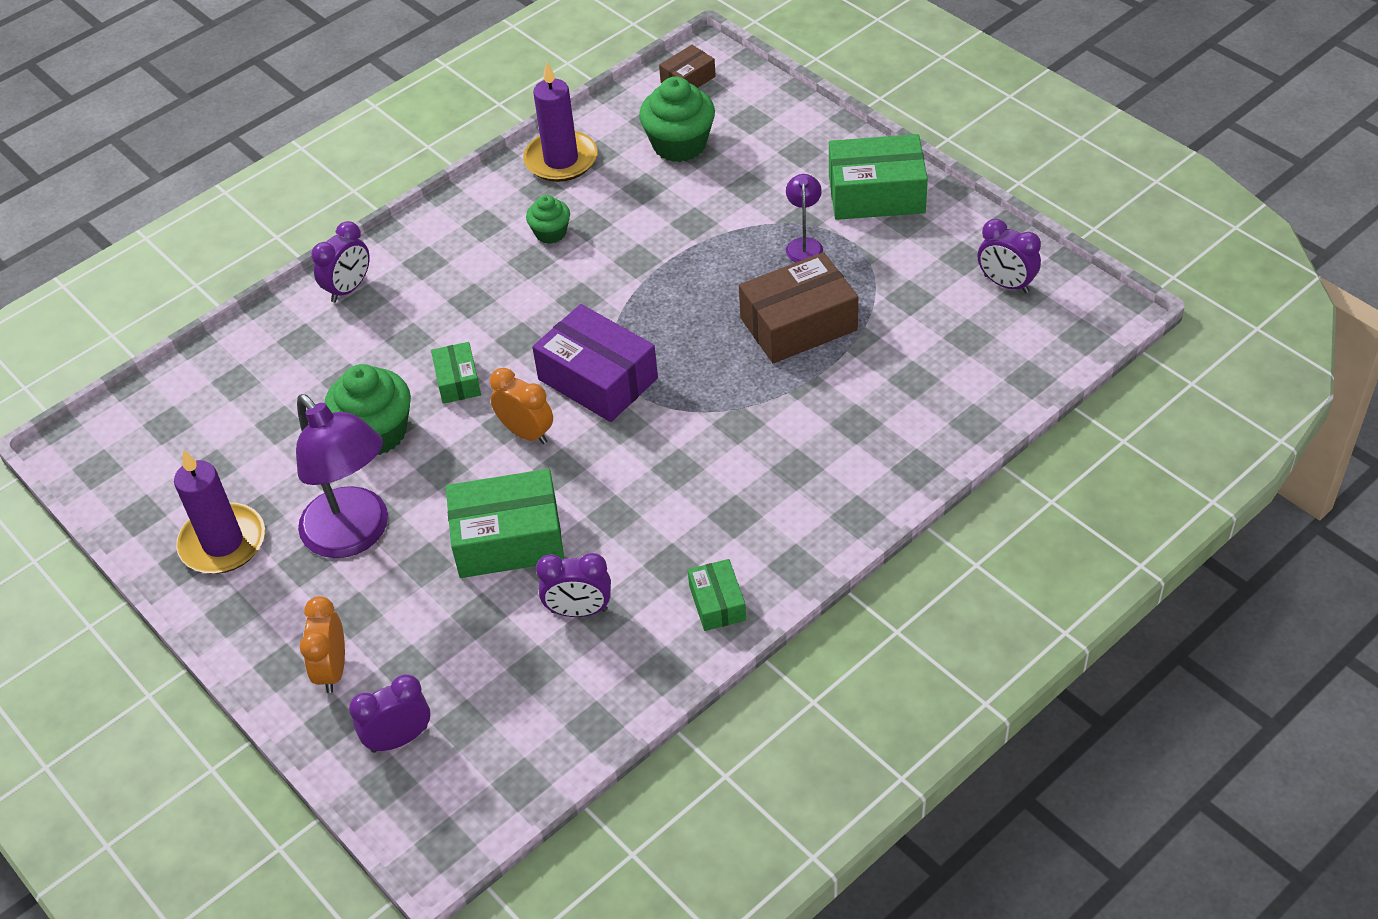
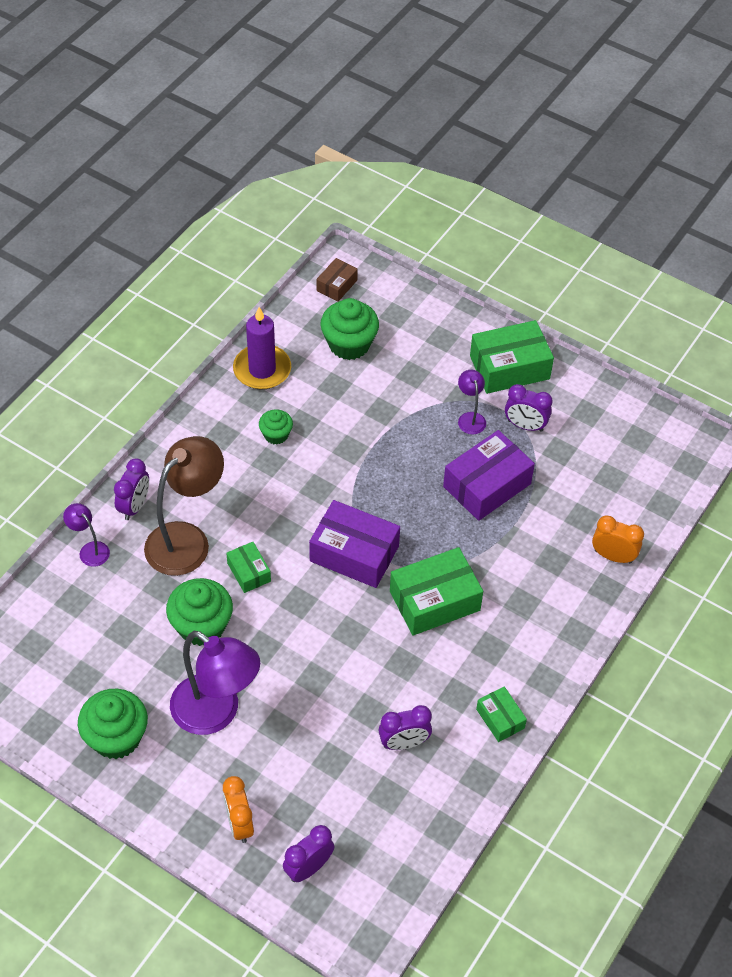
camera: 20 degrees left, 5 degrees up
purple candle [174,449,265,574] -> green cupcake [78,689,148,759]
green box [446,469,564,578] -> green box moved to [390,547,483,636]
orange clock [490,368,553,444] -> orange clock moved to [592,515,644,563]
brown box [739,252,858,363] -> purple box [443,430,535,521]
purple clock [978,219,1041,293] -> purple clock moved to [505,384,553,432]
none -> purple lamp [63,503,110,567]
none -> brown lamp [144,436,224,576]

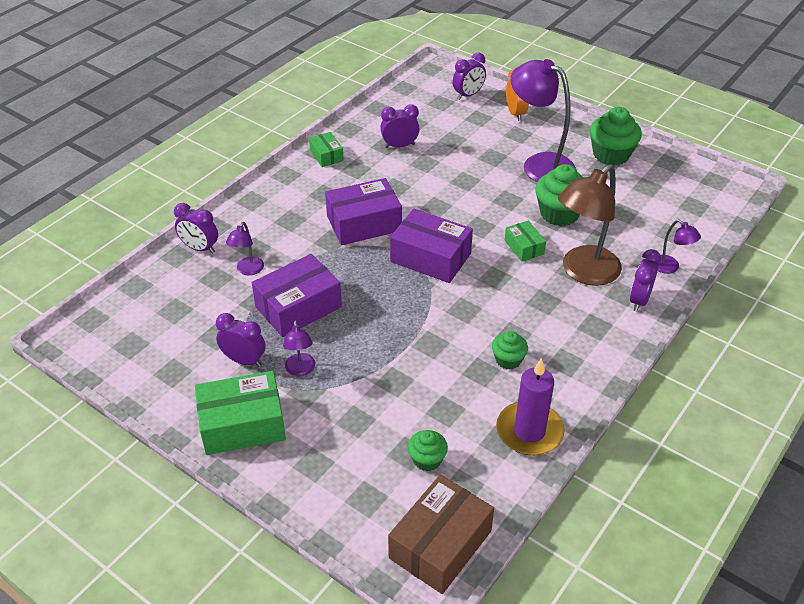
camera: 175 degrees left, 10 degrees down
brown box [316,258,358,302] -> brown box [388,475,494,594], size x1.87
green cupcake [320,298,379,360] -> green cupcake [408,430,448,471], size x0.56
green box [390,547,483,636] -> purple box [325,178,402,245]
orange clock [592,515,644,563] -> purple clock [174,203,218,254]
none -> purple lamp [226,222,264,275]

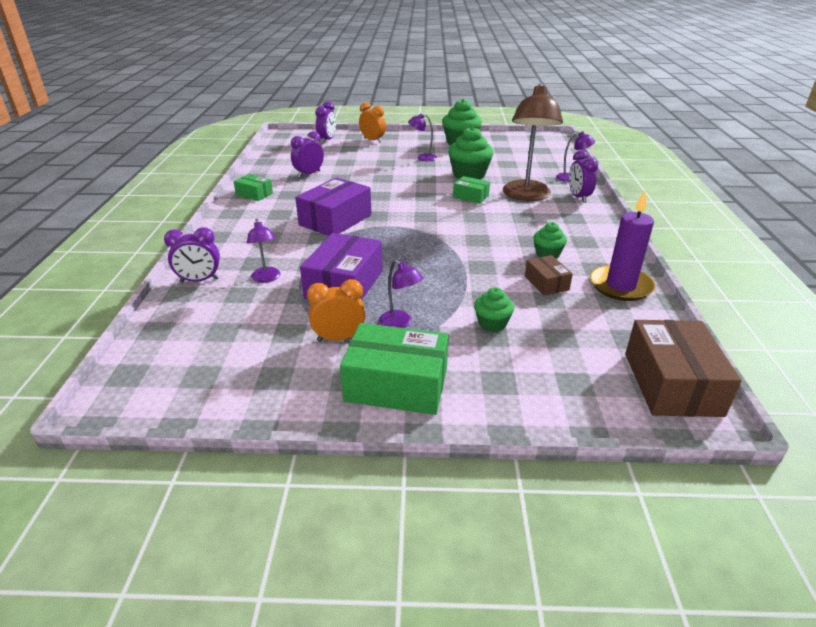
camera: 35 degrees left, 10 degrees down
green box [195,371,286,455] -> green box turned 60 degrees clockwise [340,323,449,415]
purple clock [216,313,266,367] -> orange clock [307,279,365,342]
purple box [390,209,473,283] -> none
green cupcake [408,430,448,471] -> green cupcake moved to [474,287,514,332]
purple lamp [510,59,576,182] -> purple lamp [408,113,437,161], size x0.47
none -> brown box [525,255,573,296]

